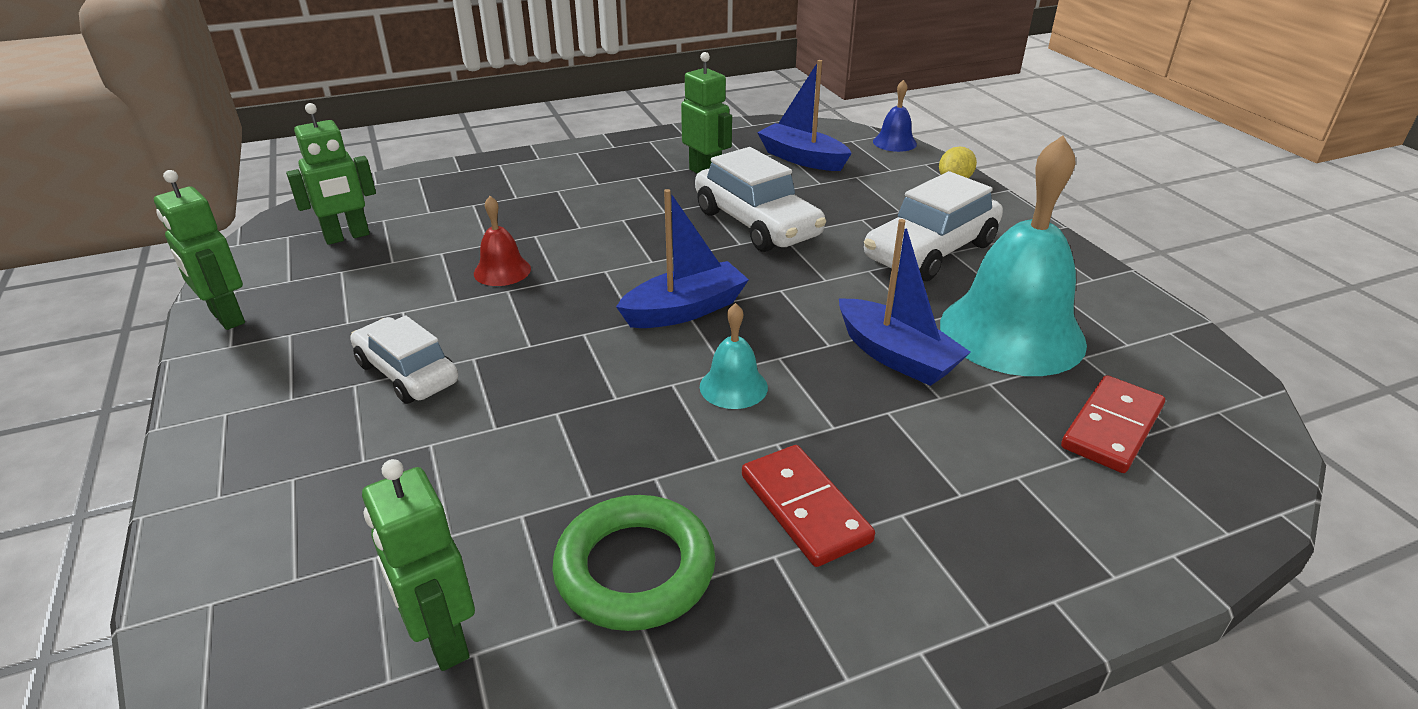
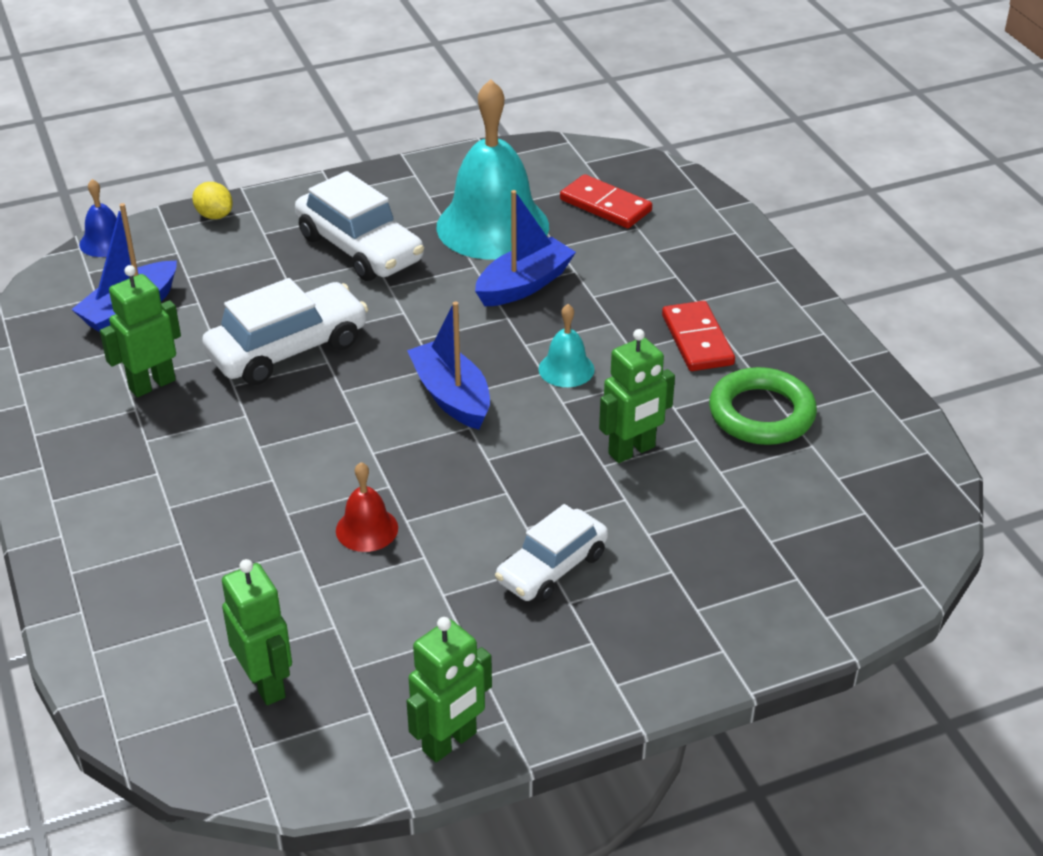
camera: 90 degrees left, 5 degrees up
green robot [362,459,475,671] -> green robot moved to [599,329,675,463]
red domino [742,445,875,567] -> red domino turned 75 degrees counterclockwise [662,301,735,371]

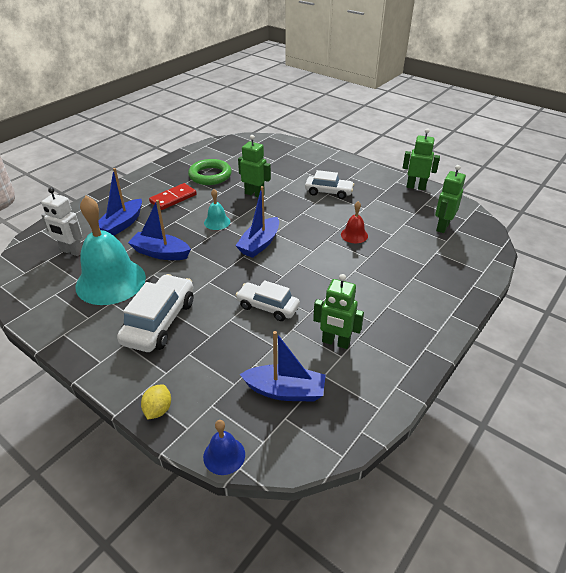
camera: 120 degrees left, 0 degrees up
white car [202,278,368,385] -> white car [236,280,300,321], size x0.67
red domino [560,174,652,228] -> white robot [41,187,82,256]
none -> blue boat [99,168,142,236]

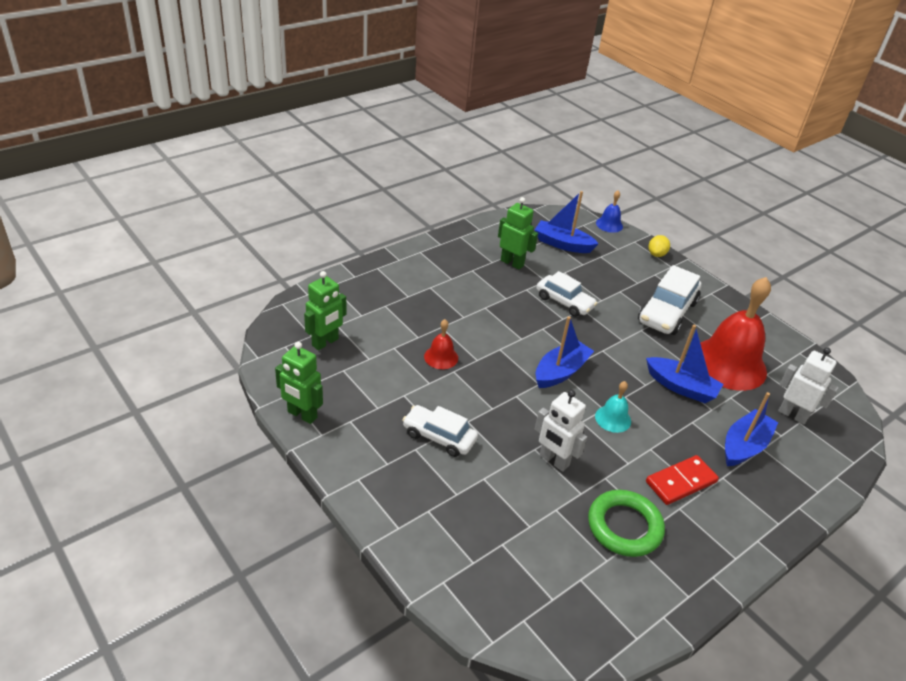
camera: 170 degrees left, 0 degrees up
turquoise bell [76,196,146,305] -> red bell [700,277,771,391]
green robot [238,135,271,198] -> white robot [535,390,587,472]

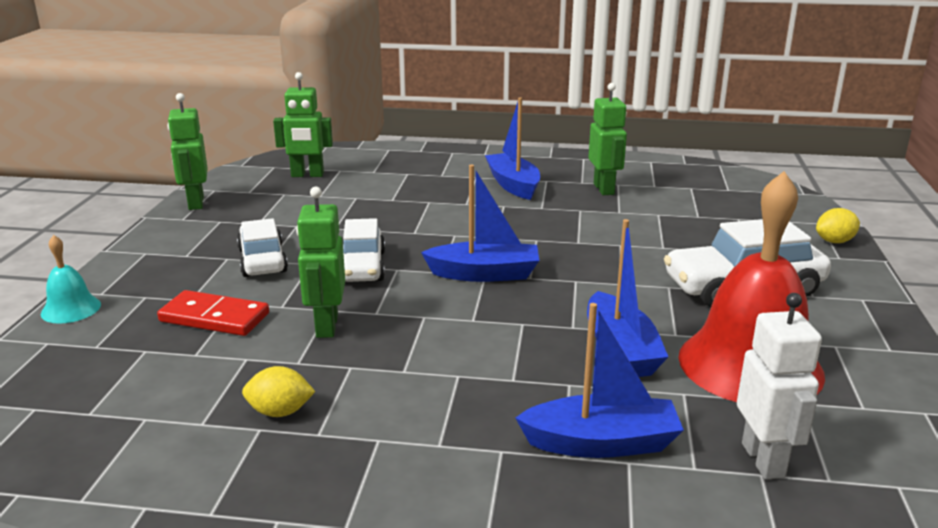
camera: 50 degrees right, 15 degrees down
red bell [424,319,458,369] -> none
blue boat [535,191,599,253] -> blue boat moved to [485,97,540,200]
white robot [535,390,587,472] -> green robot [296,187,345,338]
white car [537,271,597,317] -> white car moved to [342,218,385,282]
green ring [588,490,665,557] -> yellow lemon [242,366,315,417]
turquoise bell [595,381,631,433] -> turquoise bell moved to [41,235,101,324]
blue bell [596,190,623,233] -> none
red domino [646,455,719,505] -> red domino moved to [157,290,269,336]

